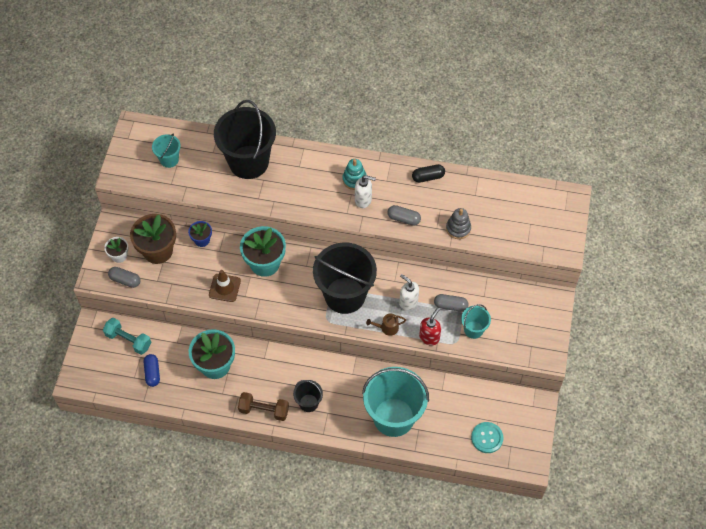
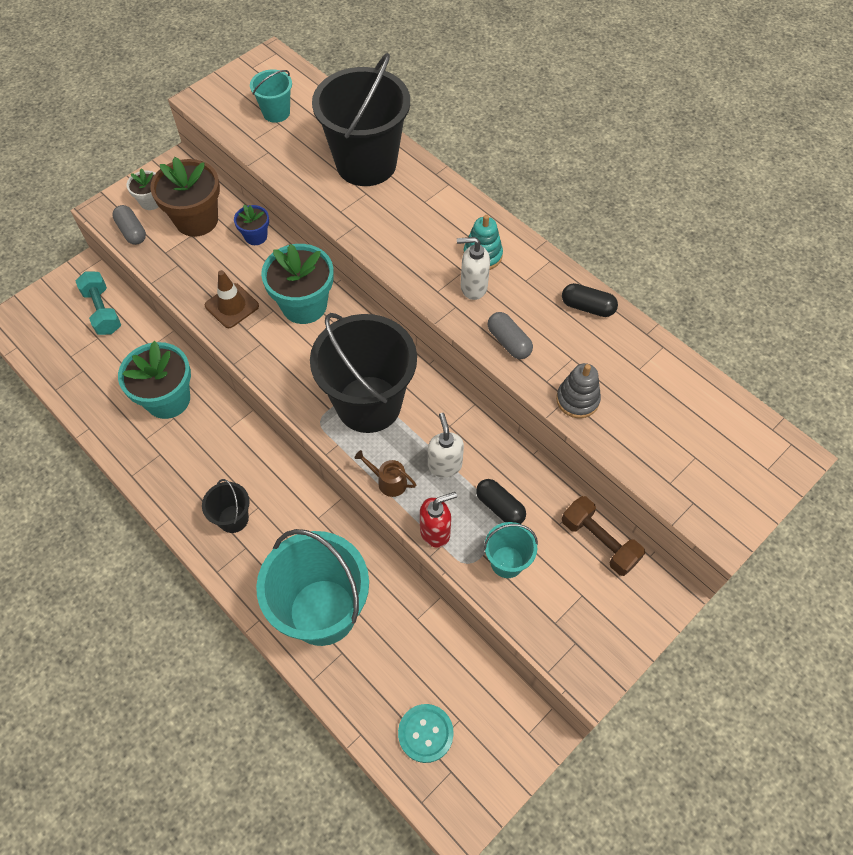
camera: 35 degrees right, 0 degrees up
blue capsule [144,354,160,387] -> none
brown dumbbell [238,392,289,421] -> brown dumbbell moved to [562,496,645,576]
white soap dispenser [355,175,376,208] -> white soap dispenser turned 135 degrees clockwise [457,237,490,300]
grey capsule [434,294,468,312] -> black capsule [476,479,526,524]

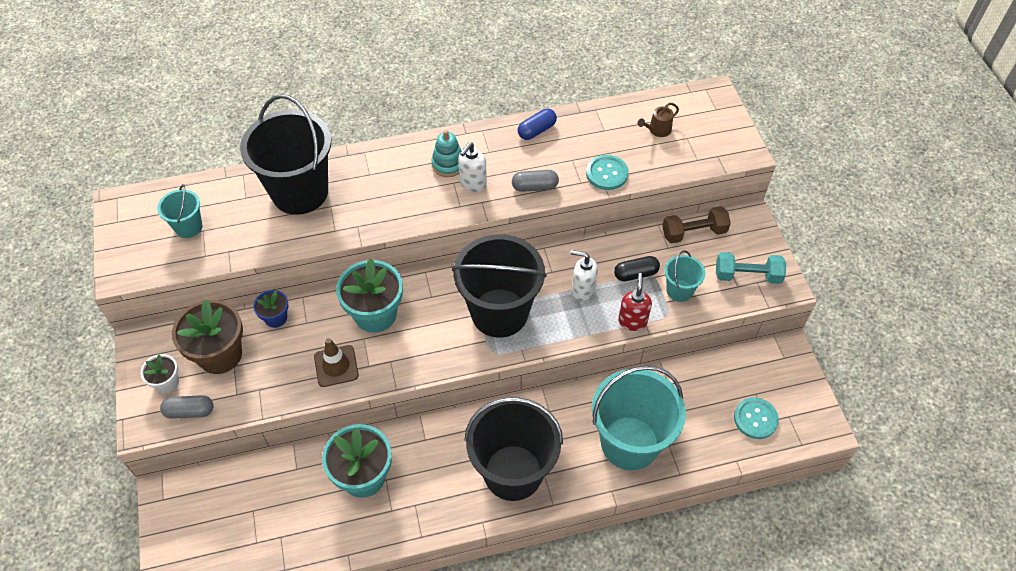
camera: 60 degrees left, 5 degrees down
turquoise dumbbell [76,271,121,335] -> turquoise dumbbell moved to [716,252,786,284]
black bucket [202,479,250,533] -> black bucket [464,397,563,501], size x2.14
brown watering can [354,450,416,497] -> brown watering can moved to [638,103,679,137]
grey stacking toy [556,363,601,418] -> turquoise button [586,155,629,190]
black capsule [562,283,618,317] -> blue capsule [518,109,557,140]

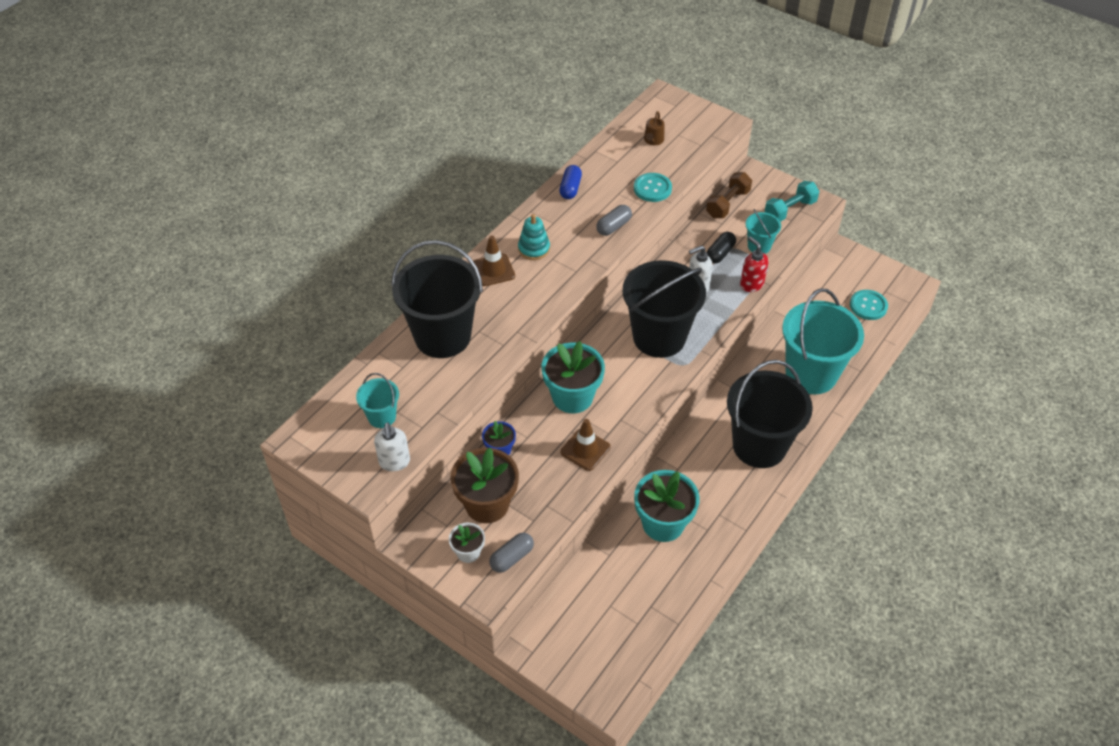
camera: 40 degrees left, 5 degrees down
white soap dispenser [458,142,487,192] -> white soap dispenser moved to [374,422,410,471]
none -> brown traffic cone [473,236,515,286]

